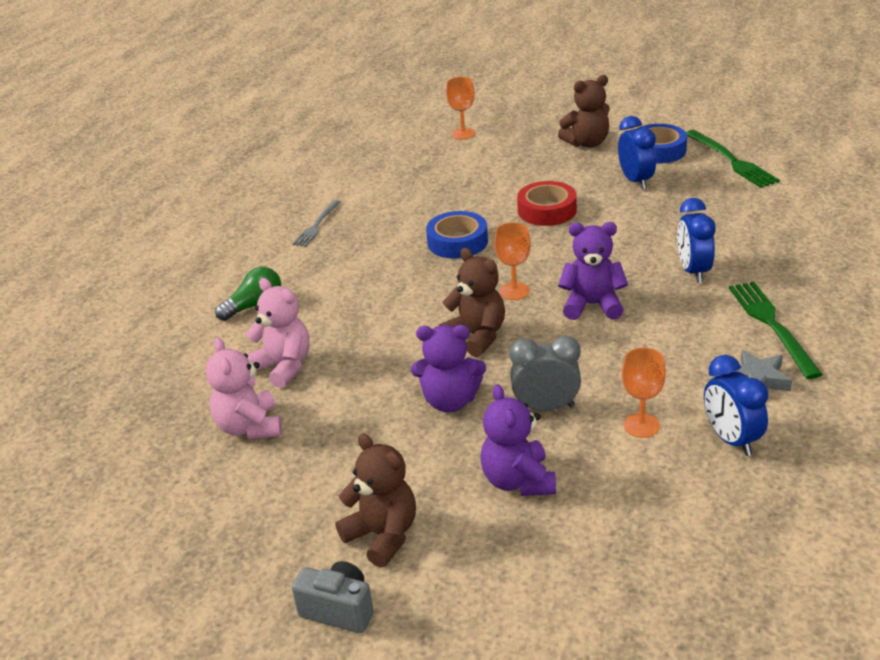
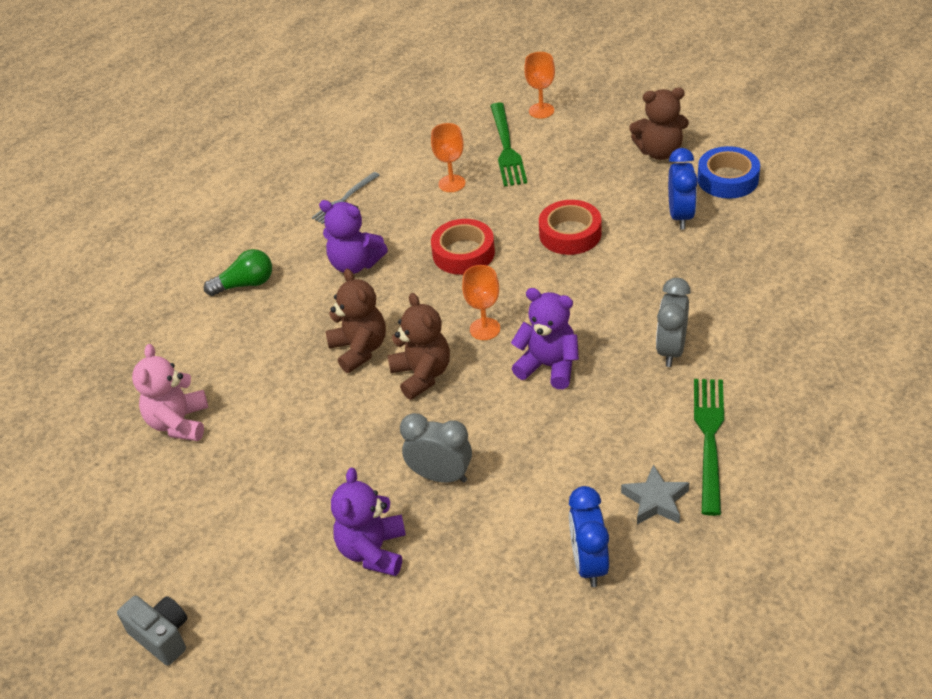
camera: 20 degrees right, 10 degrees up
pink teddy bear [246,278,310,388] -> none
brown teddy bear [335,434,416,568] -> brown teddy bear moved to [326,269,386,373]
purple teddy bear [411,325,486,412] -> purple teddy bear moved to [319,200,388,274]
blue tape [426,211,488,259] -> red tape [431,219,495,275]
orange goblet [622,348,666,438] -> orange goblet moved to [431,123,465,192]
blue clock [677,198,716,283] -> grey clock [656,278,691,367]
green fork [686,130,780,188] -> green fork moved to [490,102,527,187]

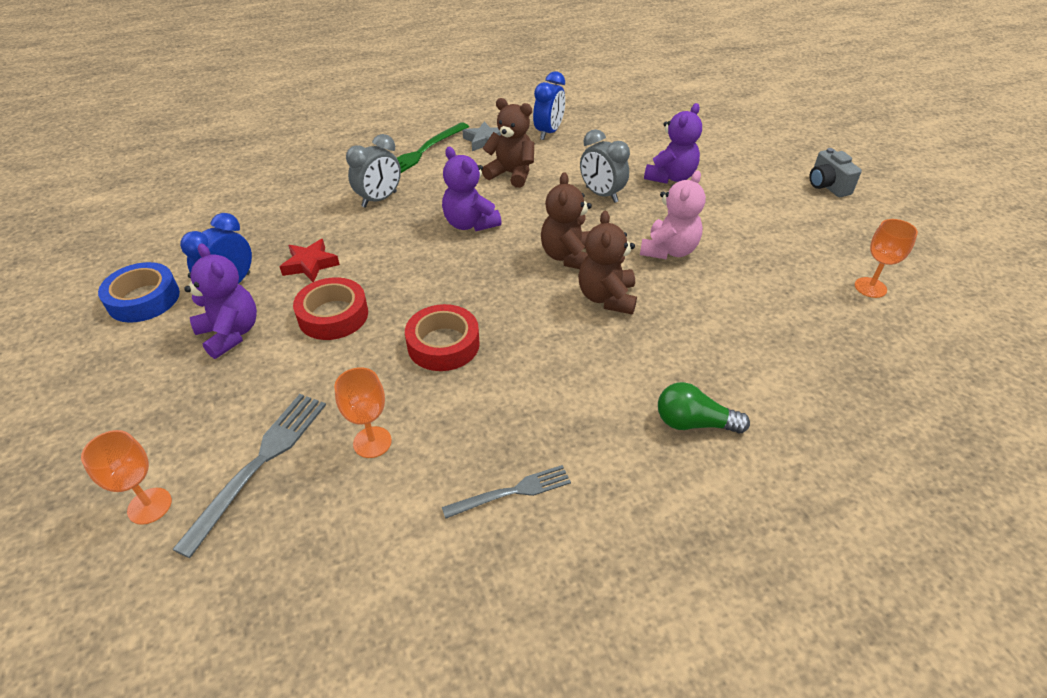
camera: 155 degrees left, 0 degrees up
pink teddy bear [132,344,208,441] -> pink teddy bear moved to [640,170,706,259]
purple teddy bear [319,200,388,274] -> purple teddy bear moved to [184,243,257,359]
orange goblet [462,265,500,340] -> orange goblet moved to [855,219,918,298]
green fork [490,102,527,187] -> grey fork [172,394,326,558]
brown teddy bear [629,88,689,160] -> brown teddy bear moved to [482,98,534,188]
none -> red star [280,239,340,282]

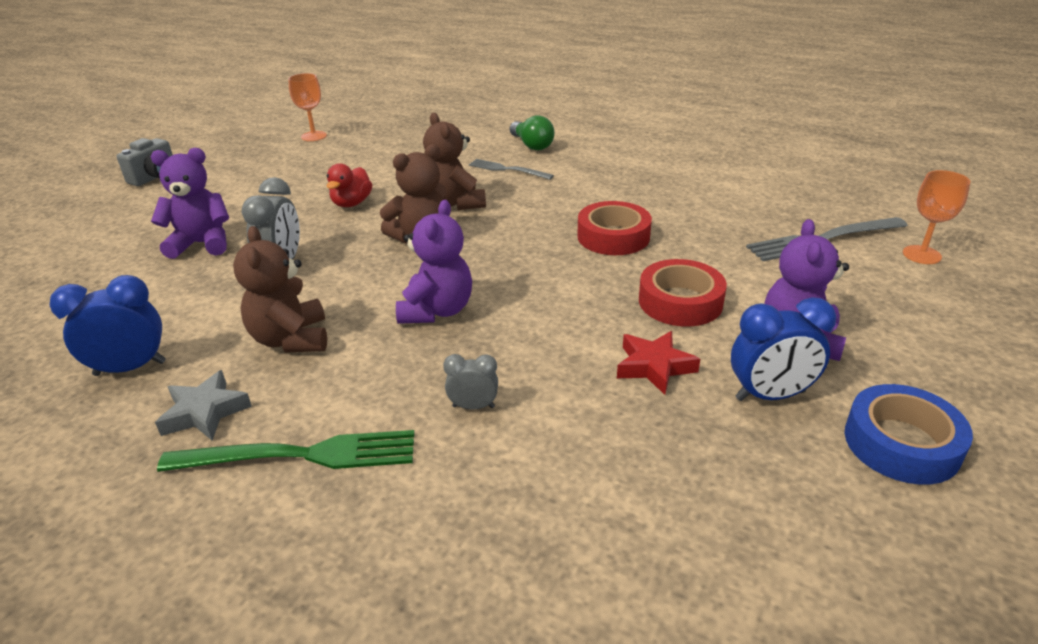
camera: 130 degrees left, 10 degrees down
orange goblet [334,367,392,458] -> none
grey clock [346,134,401,208] -> grey clock [443,354,498,410], size x0.57
grey fork [442,465,571,519] -> grey fork moved to [469,159,554,180]
brown teddy bear [578,211,637,315] -> brown teddy bear turned 105 degrees clockwise [423,113,486,210]
pink teddy bear [640,170,706,259] -> red duck [326,163,372,207]

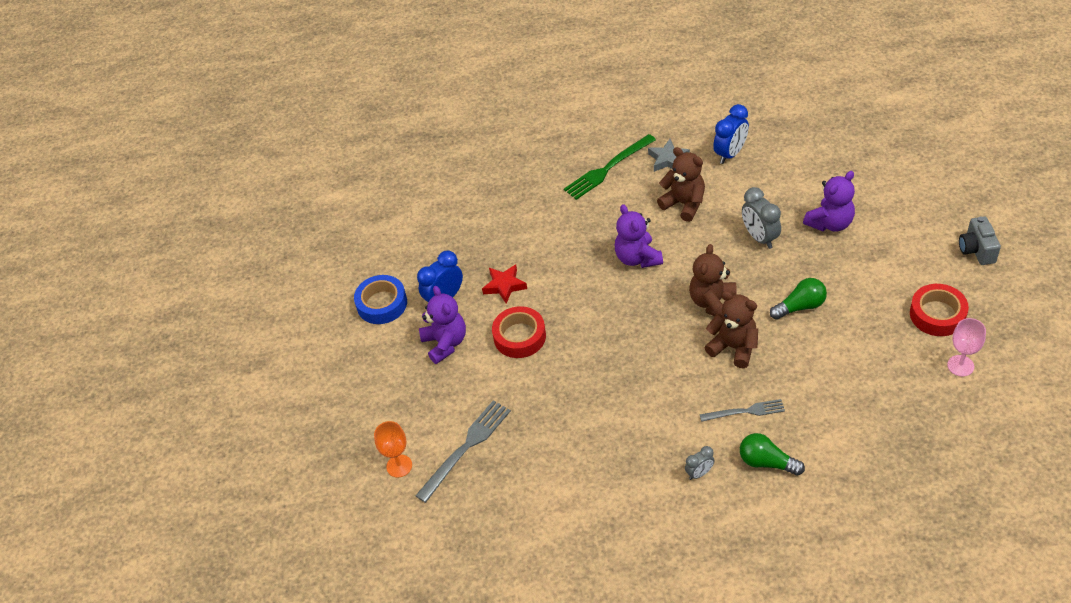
camera: 150 degrees right, 15 degrees up
orange goblet [288,73,327,141] -> pink goblet [947,318,986,376]
red duck [326,163,372,207] -> green light bulb [770,278,827,320]
grey clock [443,354,498,410] -> grey clock moved to [685,446,714,480]
red tape [577,201,652,255] -> red tape moved to [910,284,969,336]

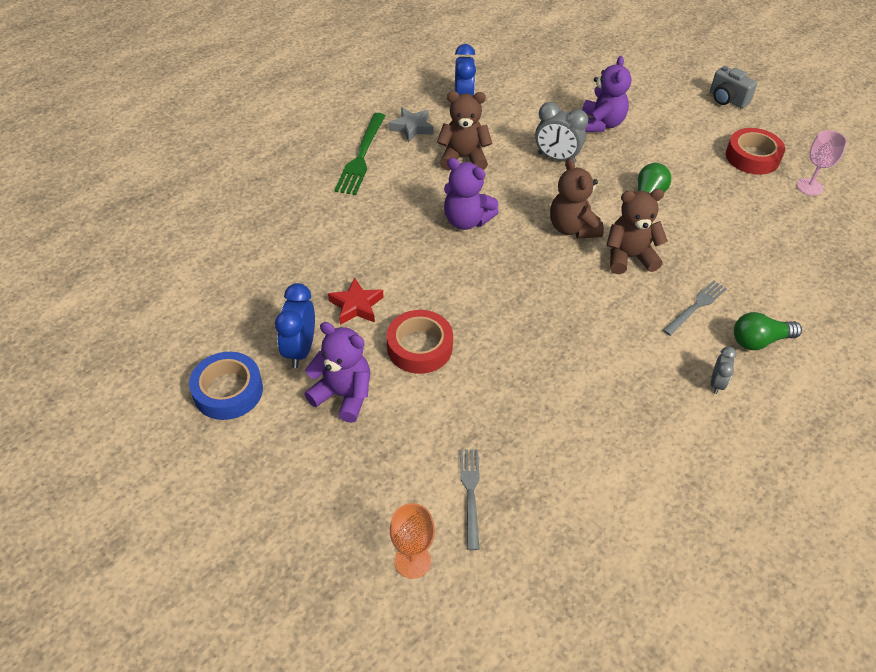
camera: 45 degrees left, 0 degrees up
grey fork [415,400,511,503] -> grey fork [460,449,480,550], size x0.64

